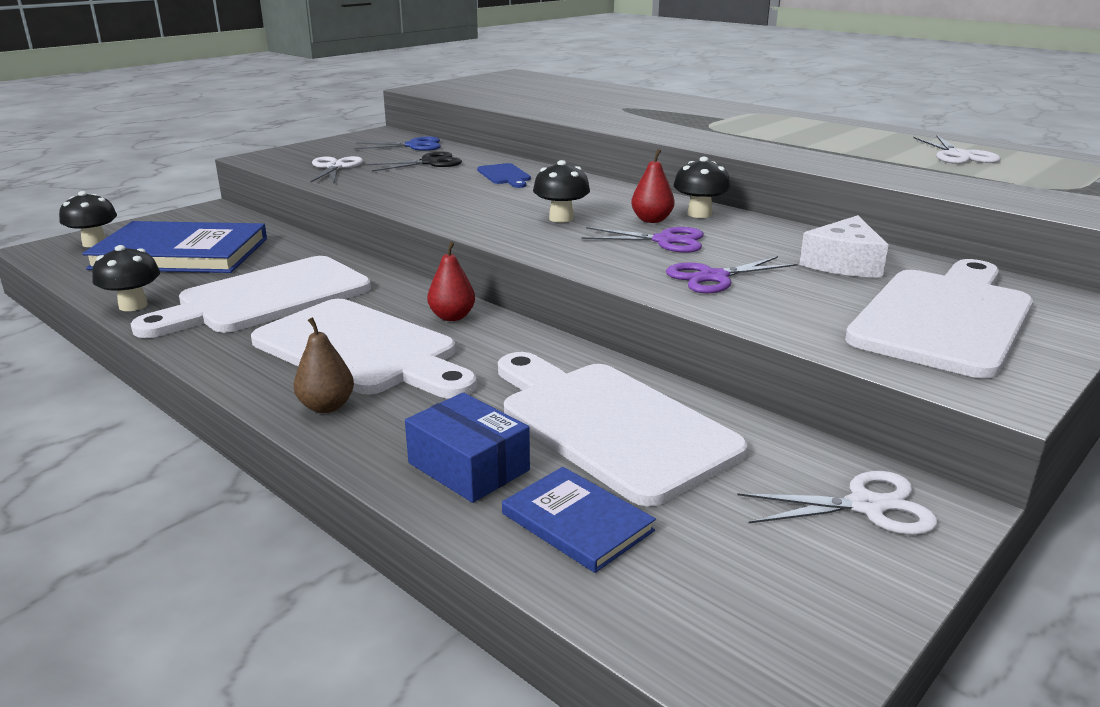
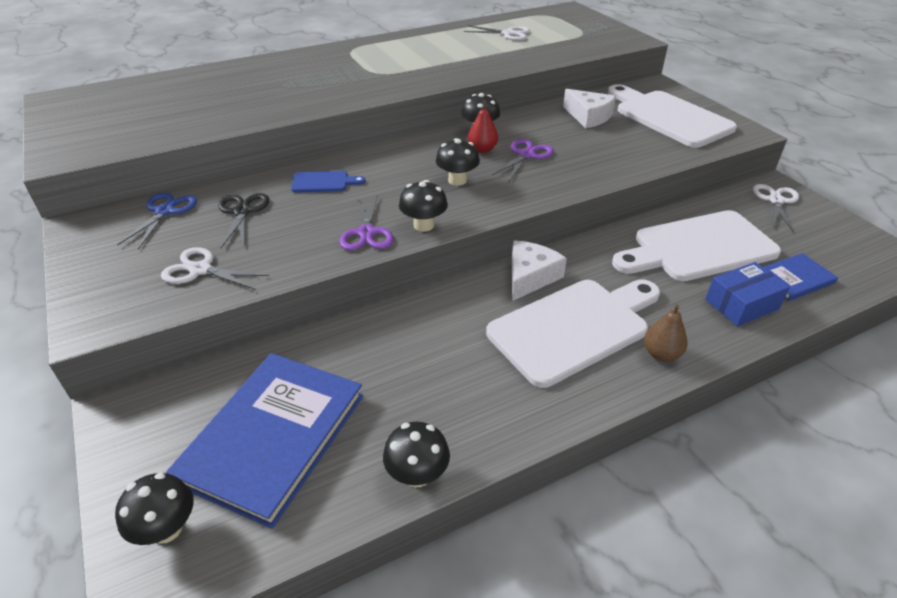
camera: 70 degrees left, 15 degrees up
white cutting board [131,256,371,338] -> none
red pear [427,241,475,321] -> white cheese [512,240,567,301]
purple scissors [666,256,797,294] -> purple scissors moved to [340,196,393,251]
none -> black mushroom [399,180,448,232]

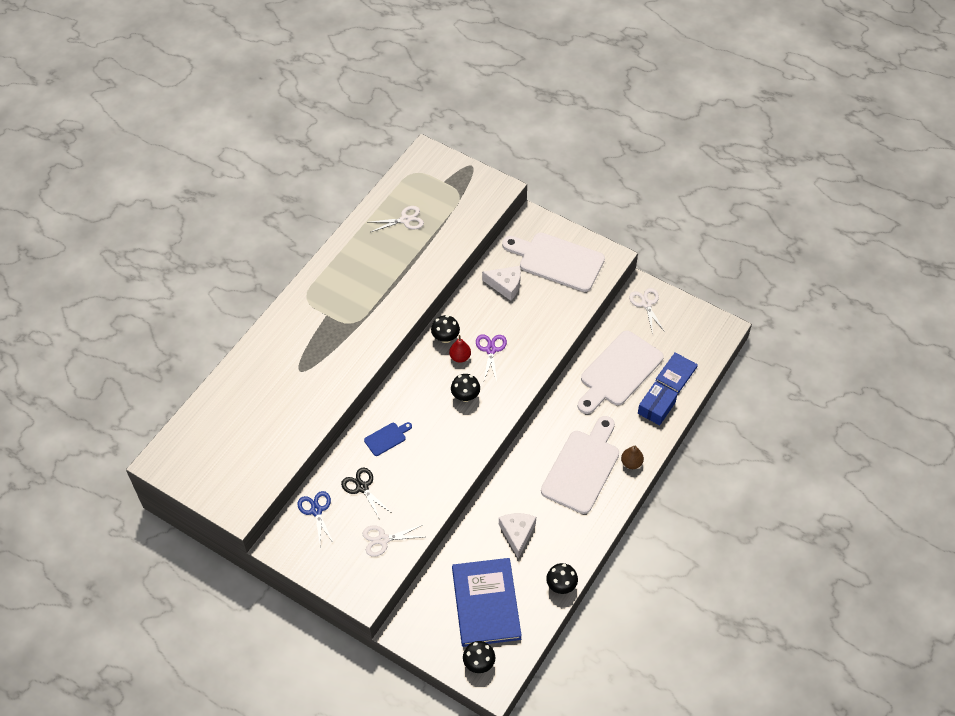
camera: 30 degrees left, 15 degrees up
purple scissors [340,196,393,251] -> none
black mushroom [399,180,448,232] -> none
white cheese [512,240,567,301] -> white cheese moved to [499,513,536,558]

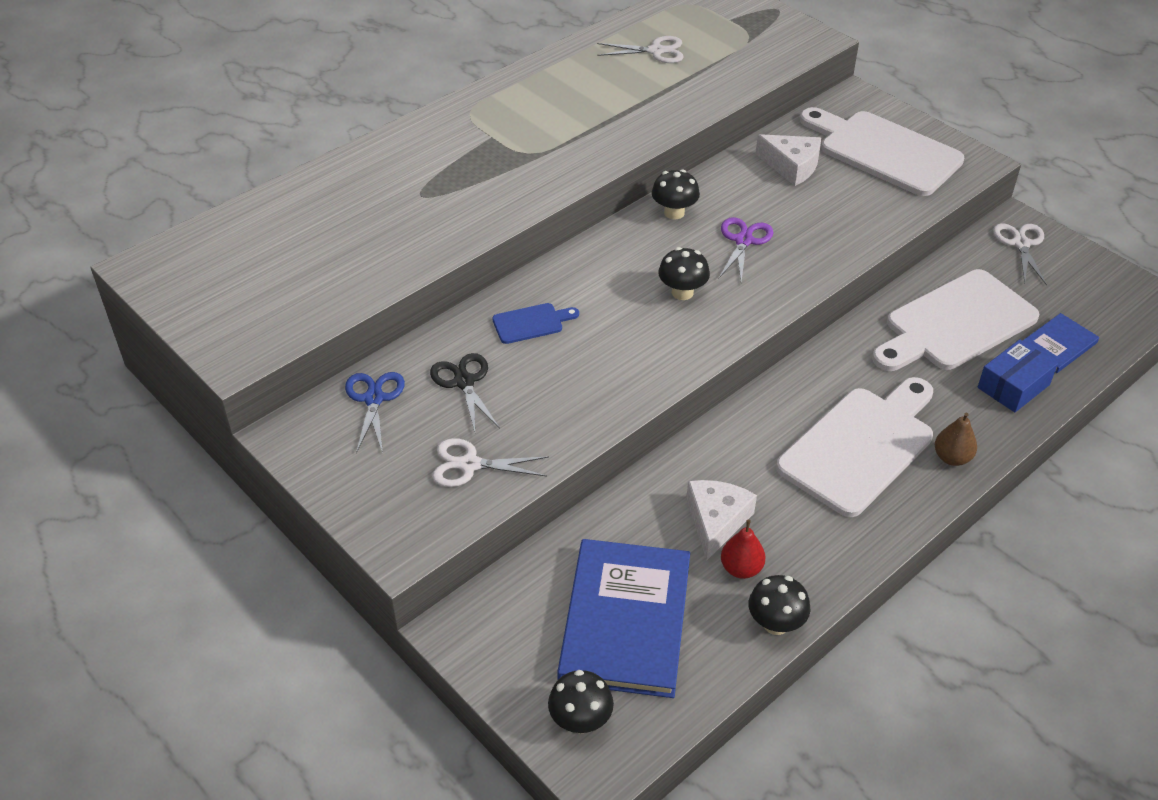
camera: 15 degrees right, 10 degrees down
red pear [449,335,471,363] -> red pear moved to [721,520,766,579]

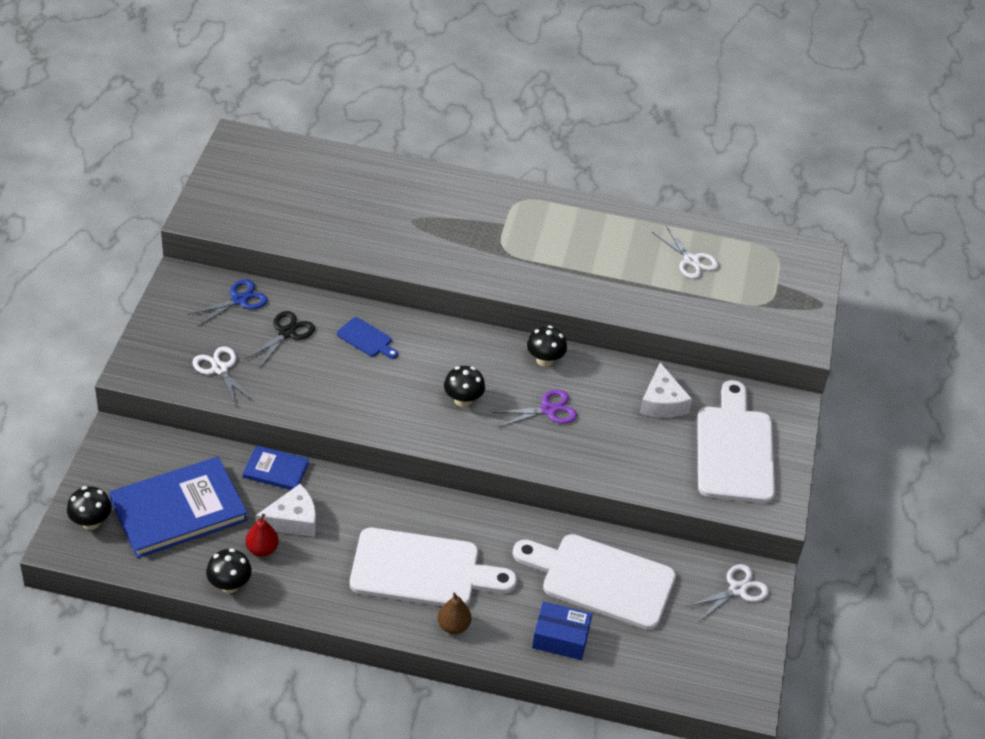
camera: 50 degrees right, 0 degrees up
blue book [1022,313,1099,373] -> blue book moved to [243,445,309,490]

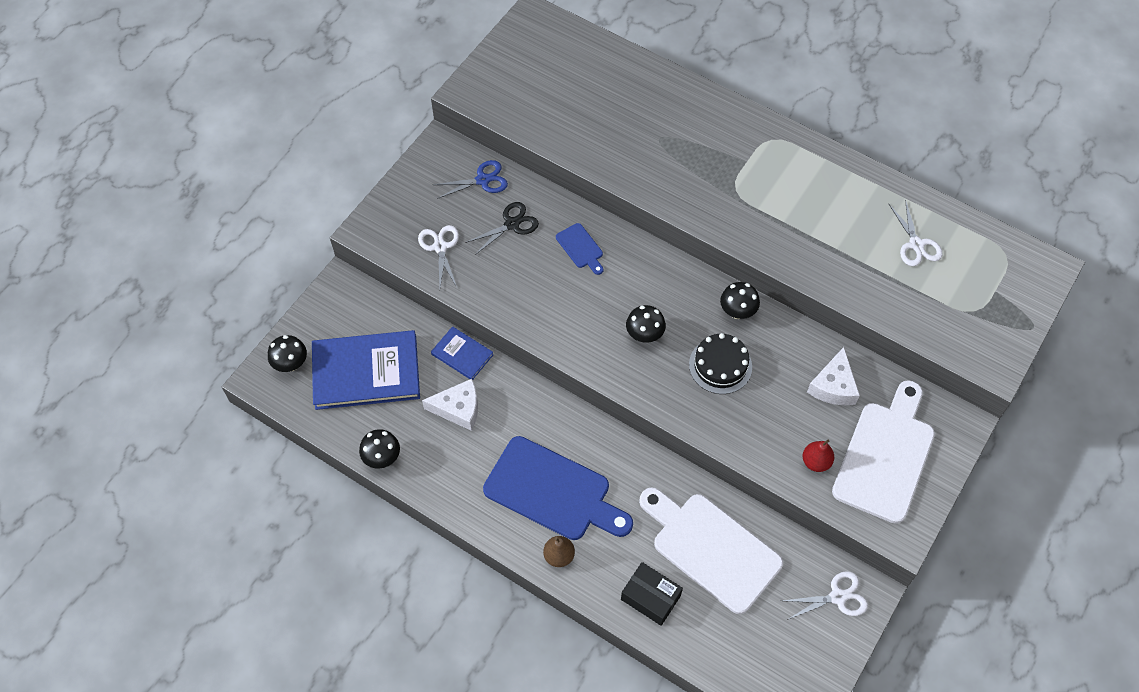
camera: 25 degrees right, 15 degrees up
red pear [245,514,279,557] -> red pear moved to [802,439,834,472]
white cutting board [350,528,517,606] -> blue cutting board [483,436,633,540]
purple scissors [493,390,577,427] -> black cake [689,333,752,394]
blue box [532,601,592,660] -> black box [621,562,683,626]

